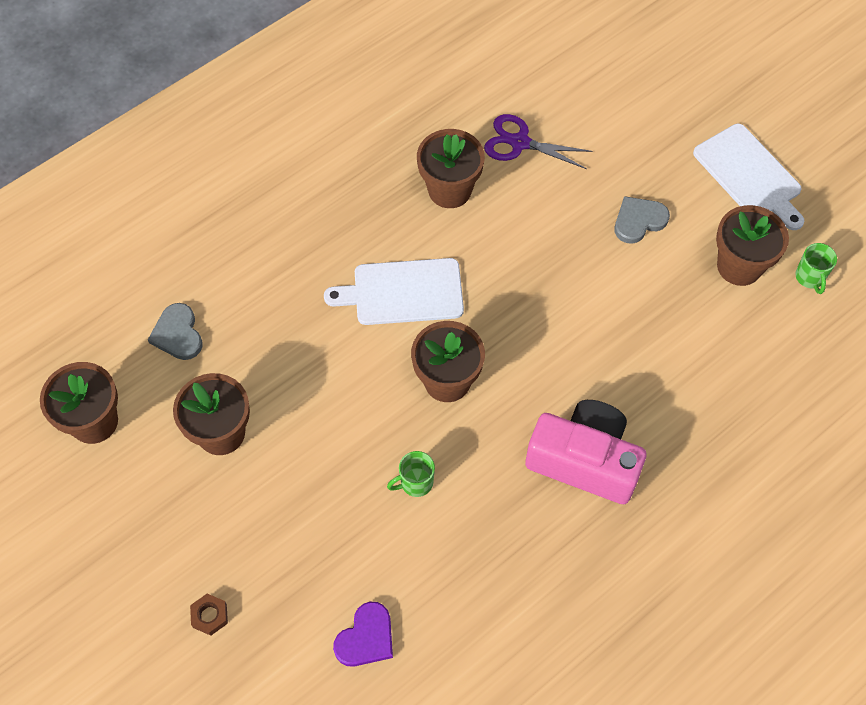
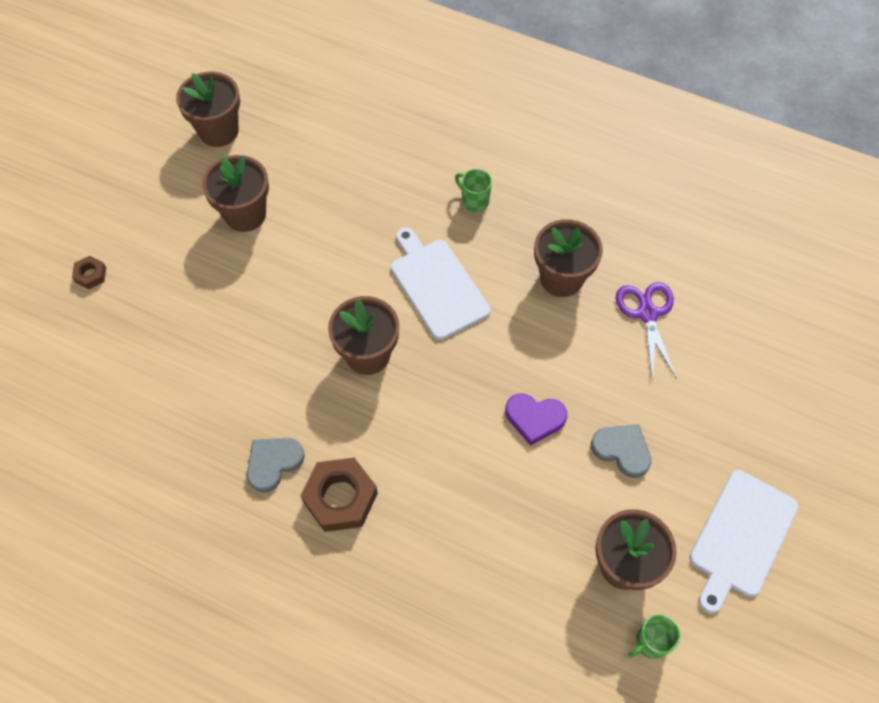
camera: 65 degrees right, 0 degrees up
grey heart [148,303,203,360] -> grey heart moved to [247,438,305,493]
purple heart [333,602,393,667] -> purple heart moved to [505,394,567,446]
green mug [387,451,435,497] -> green mug moved to [455,169,492,212]
pink camera [525,400,646,504] -> brown nut [300,458,378,532]

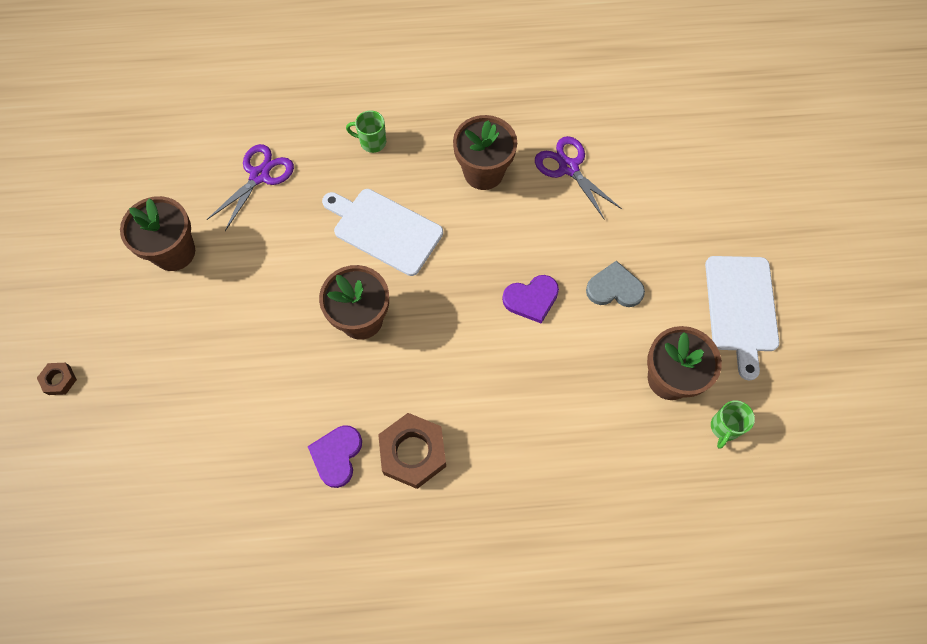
camera: 30 degrees left, 5 degrees up
brown flower pot [176,72,240,147] -> none
grey heart [247,438,305,493] -> purple heart [307,425,362,488]
none -> purple scissors [207,144,294,231]

